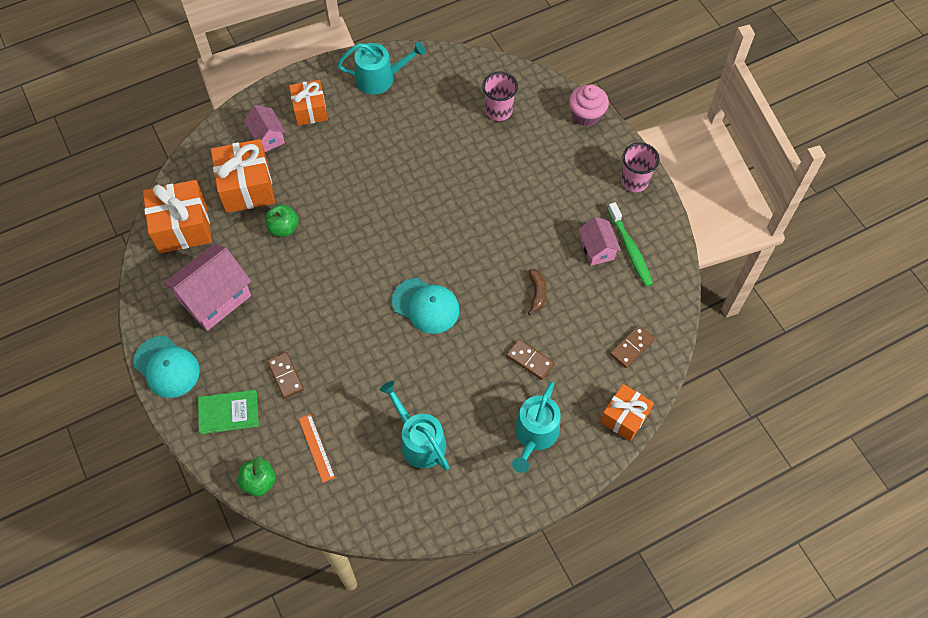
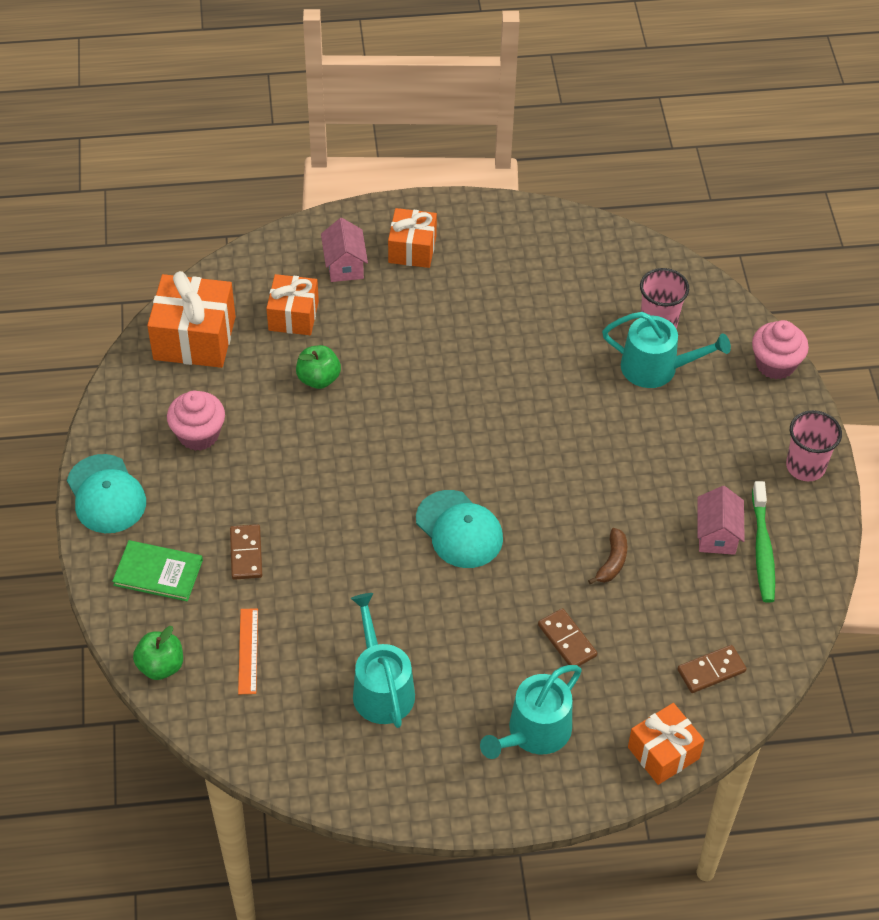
camera: 20 degrees right, 10 degrees down
pink house [163,244,251,331] -> pink cupcake [167,391,225,451]
orange gift [211,139,275,213] -> orange gift [266,274,319,335], size x0.65
turquoise watering can [337,42,426,94] -> turquoise watering can moved to [602,312,731,388]

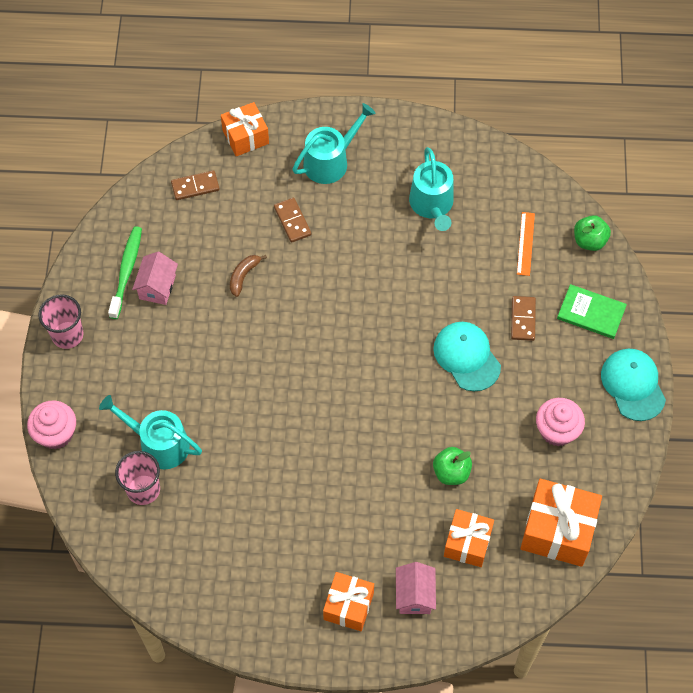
camera: 170 degrees left, 10 degrees up
turquoise cap [416,490,503,568] -> turquoise cap moved to [433,322,501,391]

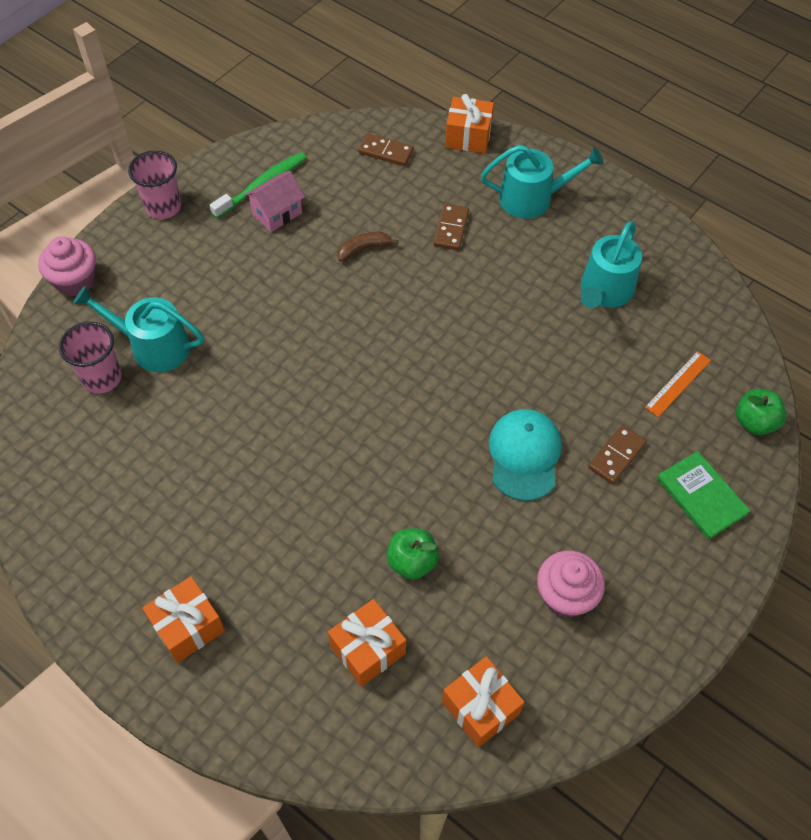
camera: 35 degrees right, 5 degrees down
turquoise watering can [99,395,202,469] -> turquoise watering can turned 45 degrees counterclockwise [73,286,204,372]
pink house [396,562,436,614] -> none
orange gift [520,479,602,567] -> orange gift [442,656,525,748], size x0.65
turquoise cap [601,349,666,421] -> none

